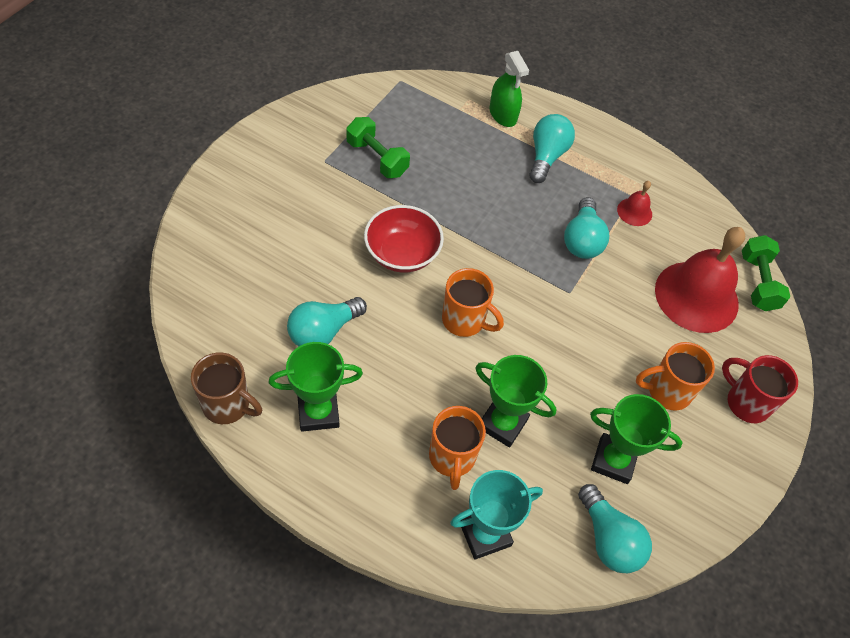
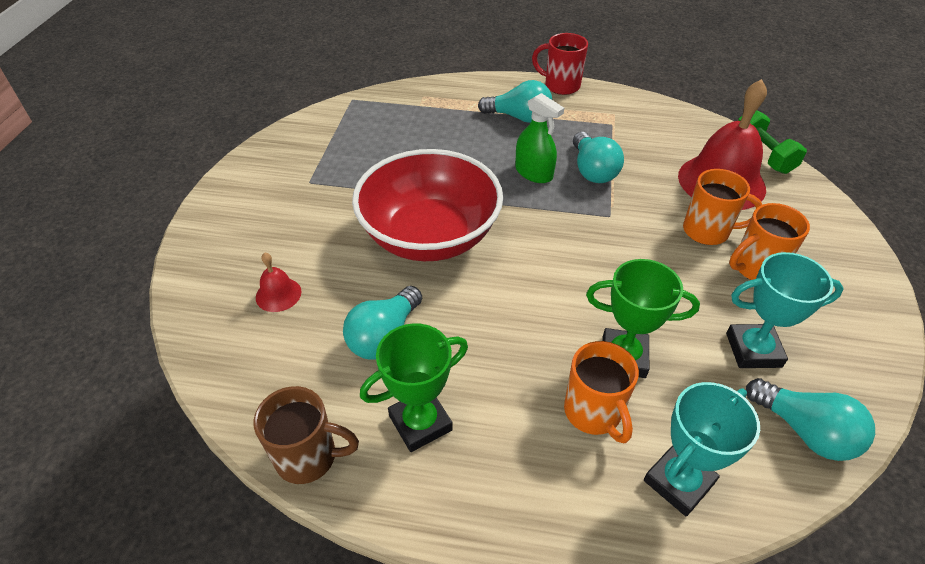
camera: 15 degrees left, 10 degrees down
green dumbbell [346,117,410,178] -> none
red bowl [364,205,444,273] -> red bowl [352,149,503,261], size x1.66
orange mug [442,268,504,337] -> orange mug moved to [683,169,762,245]
green spray bottle [489,51,529,127] -> green spray bottle moved to [515,93,564,183]
turquoise light bulb [530,114,575,183] -> turquoise light bulb turned 105 degrees clockwise [478,80,552,123]
green trophy [590,394,683,484] -> turquoise trophy [726,252,844,368]
red bell [617,181,652,226] -> red bell moved to [256,253,301,312]
red mug [722,355,798,423] -> red mug moved to [532,33,588,95]

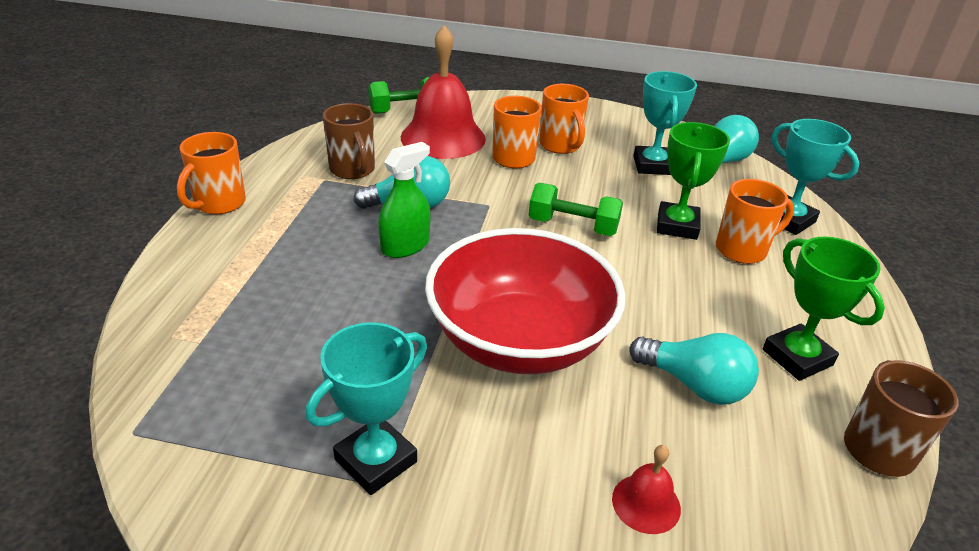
camera: 90 degrees left, 10 degrees down
turquoise light bulb [478,80,552,123] -> none
red mug [532,33,588,95] -> orange mug [177,132,246,215]
none -> turquoise trophy [306,322,427,495]
none -> brown mug [323,103,375,179]
none -> green dumbbell [529,183,623,236]

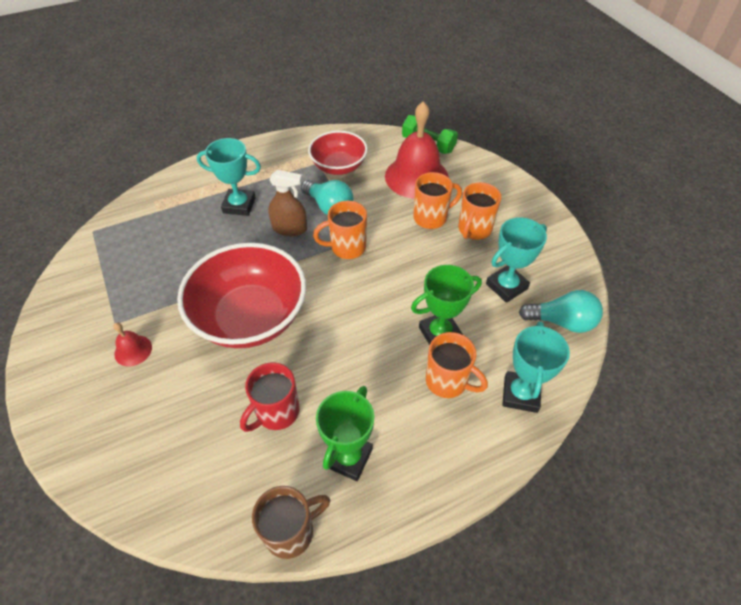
camera: 55 degrees right, 15 degrees up
orange mug [177,132,246,215] -> orange mug moved to [313,201,367,259]
turquoise trophy [306,322,427,495] -> turquoise trophy moved to [197,138,261,216]
brown mug [323,103,375,179] -> red bowl [308,131,368,175]
green spray bottle [378,142,431,258] -> brown spray bottle [268,170,307,236]
green dumbbell [529,183,623,236] -> none
red bell [612,445,681,534] -> red bell moved to [114,323,152,367]
turquoise light bulb [629,333,759,405] -> red mug [240,362,299,432]

